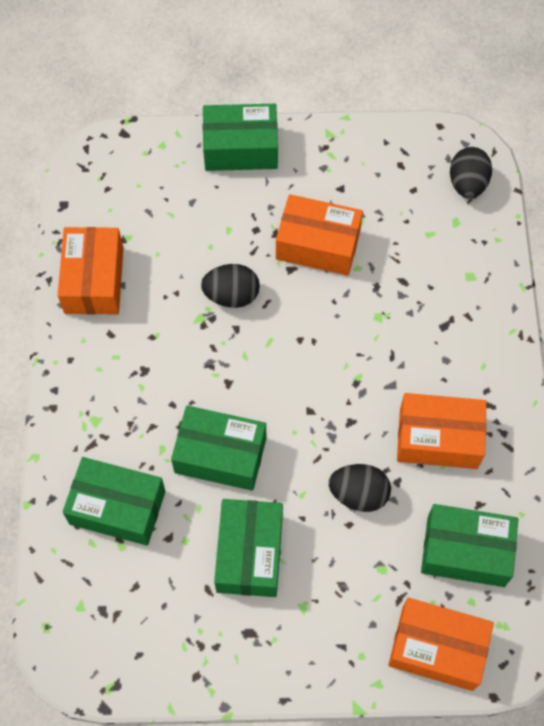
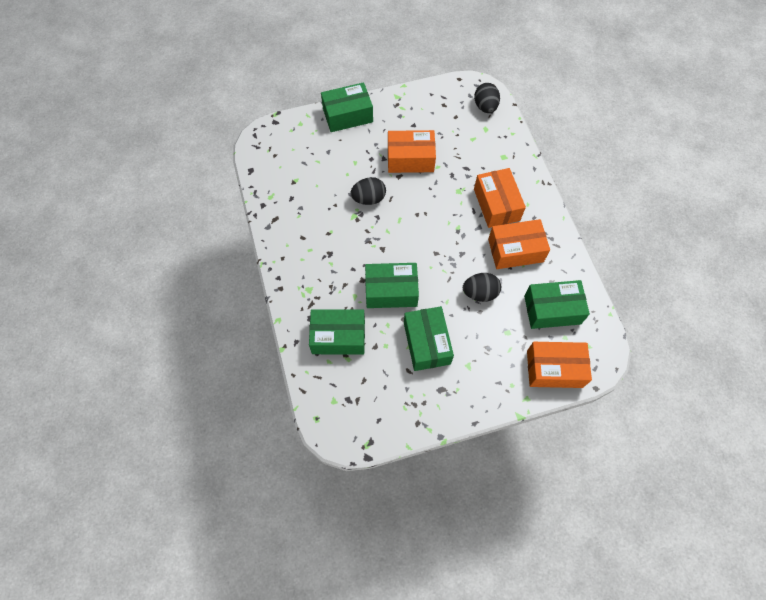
camera: 15 degrees left, 0 degrees up
orange box [58,227,123,315] -> orange box moved to [474,168,526,228]

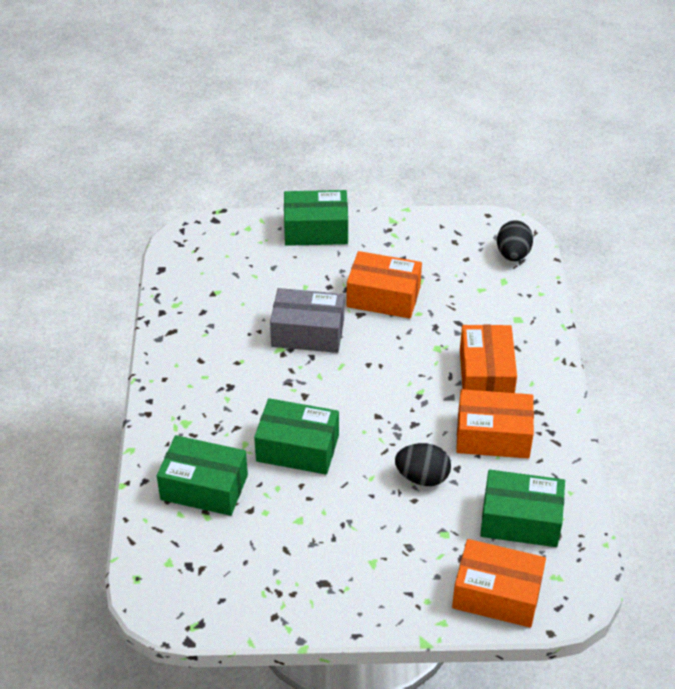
camera: 15 degrees right, 20 degrees down
black egg [350,177,386,205] -> grey box [270,288,344,353]
green box [404,306,454,371] -> none

